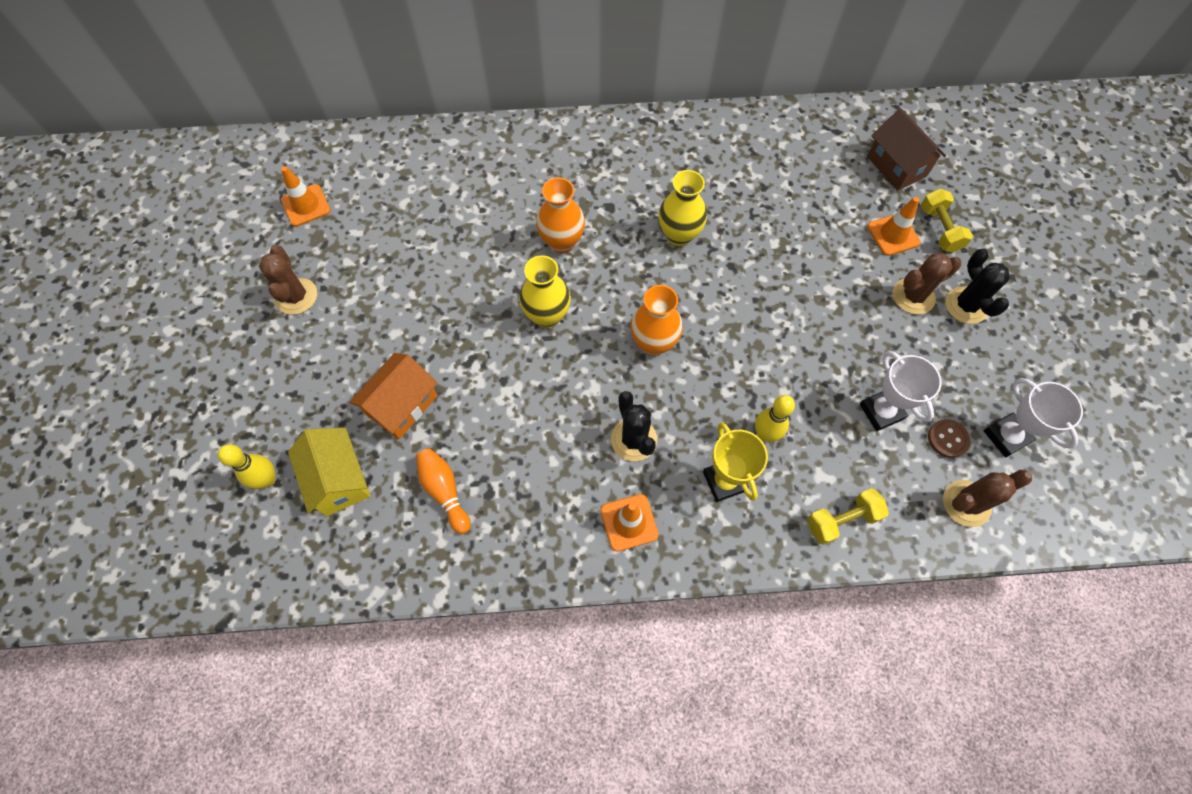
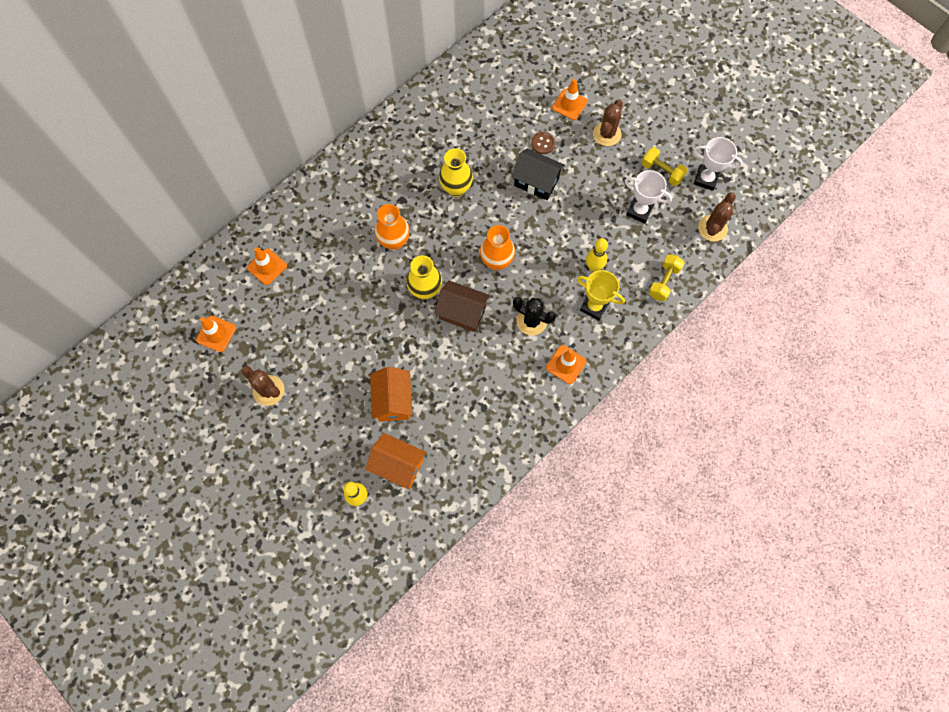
camera: 40 degrees left, 5 degrees up
yellow house [288,428,371,516] -> orange house [365,433,426,489]
orange bowling pin [416,448,471,534] -> none
brown house [867,108,946,191] -> brown house moved to [434,281,490,332]
yellow dumbbell [920,189,973,253] -> yellow dumbbell moved to [642,147,688,186]
brown button [928,419,970,458] -> brown button moved to [531,132,556,154]
black cactus [945,248,1010,324] -> none
none -> orange traffic cone [247,247,287,285]
none -> black house [511,149,565,200]

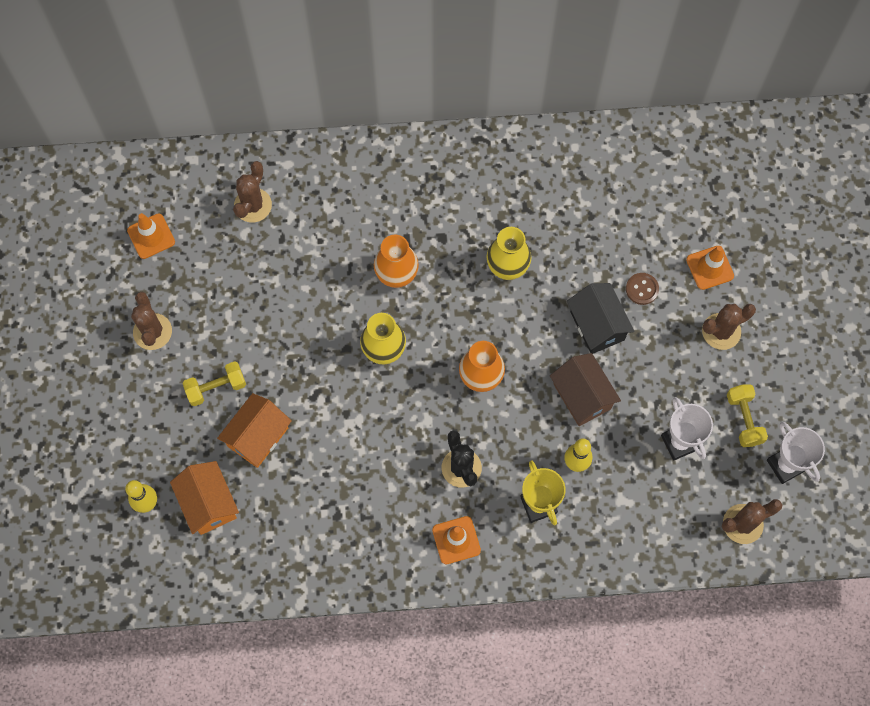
camera: 40 degrees right, 0 degrees up
orange traffic cone [247,247,287,285] -> brown cactus [233,161,272,222]
brown house [434,281,490,332] -> brown house moved to [550,353,621,426]
yellow dumbbell [648,254,684,301] -> yellow dumbbell moved to [182,361,246,406]

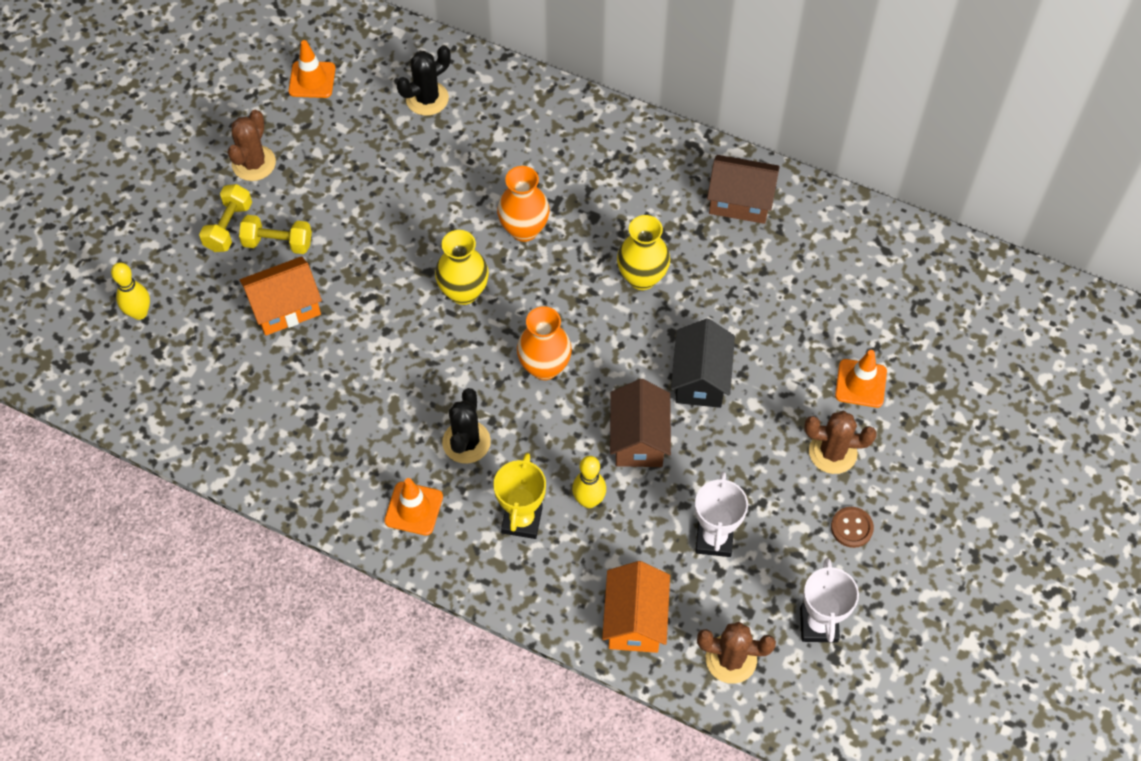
camera: 30 degrees right, 10 degrees down
orange house [170,461,239,535] -> orange house moved to [602,561,670,653]
brown cactus [233,161,272,222] -> black cactus [396,45,451,116]
brown button [626,273,659,305] -> brown button moved to [831,507,874,548]
yellow dumbbell [727,384,768,447] -> yellow dumbbell moved to [199,184,252,252]
none -> brown house [707,155,780,224]

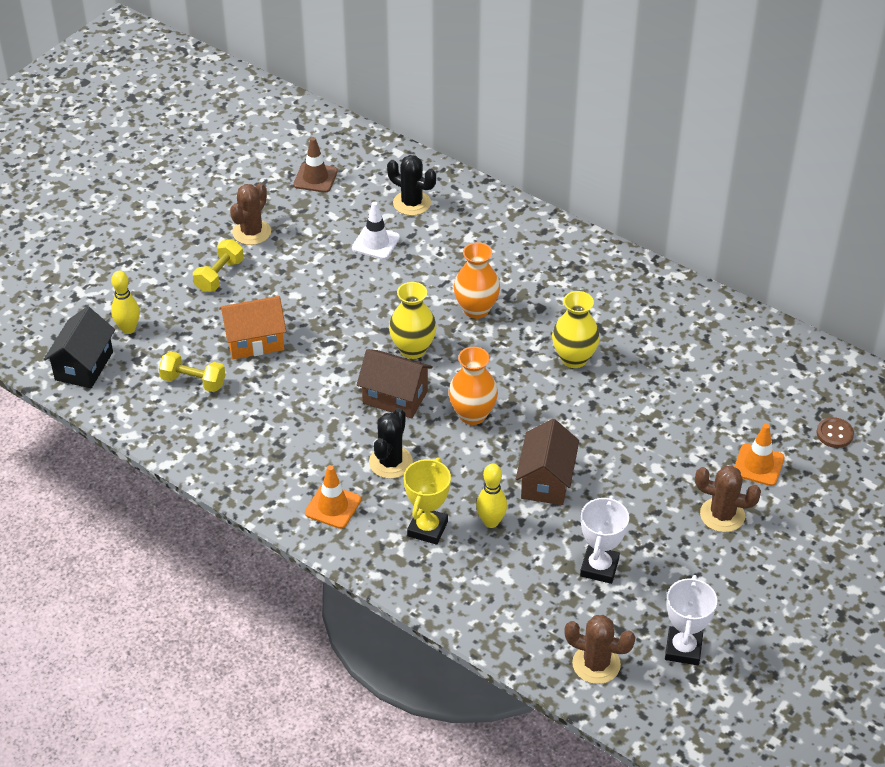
camera: 10 degrees right, 15 degrees down
yellow dumbbell [239,215,312,254] -> yellow dumbbell moved to [159,351,226,392]
orange traffic cone [288,40,336,98] -> brown traffic cone [293,137,338,193]
black cactus [396,45,451,116] -> black cactus turned 60 degrees clockwise [387,155,436,216]
orange house [602,561,670,653] -> none
black house [671,318,735,408] -> black house moved to [43,306,115,388]
brown house [707,155,780,224] -> brown house moved to [357,349,433,418]
brown button [831,507,874,548] -> brown button moved to [816,417,854,448]
none -> white traffic cone [352,202,400,260]

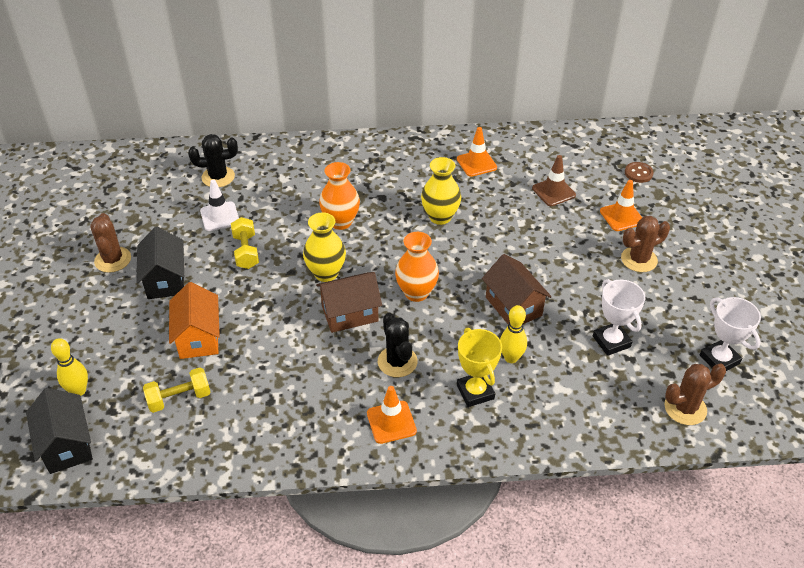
camera: 40 degrees left, 0 degrees up
yellow dumbbell [193,239,244,292] -> yellow dumbbell moved to [231,217,259,269]
orange house [219,296,286,359] -> orange house turned 45 degrees counterclockwise [169,282,220,359]
brown traffic cone [293,137,338,193] -> brown traffic cone moved to [532,155,576,206]
none -> black house [136,227,184,299]
none -> orange traffic cone [457,127,497,177]

